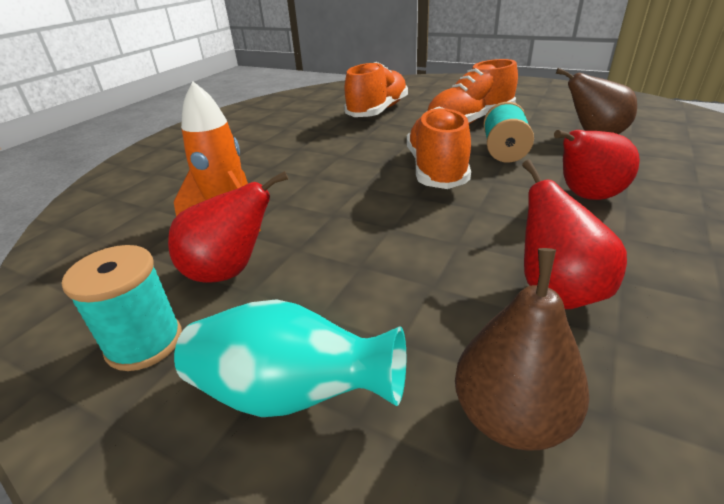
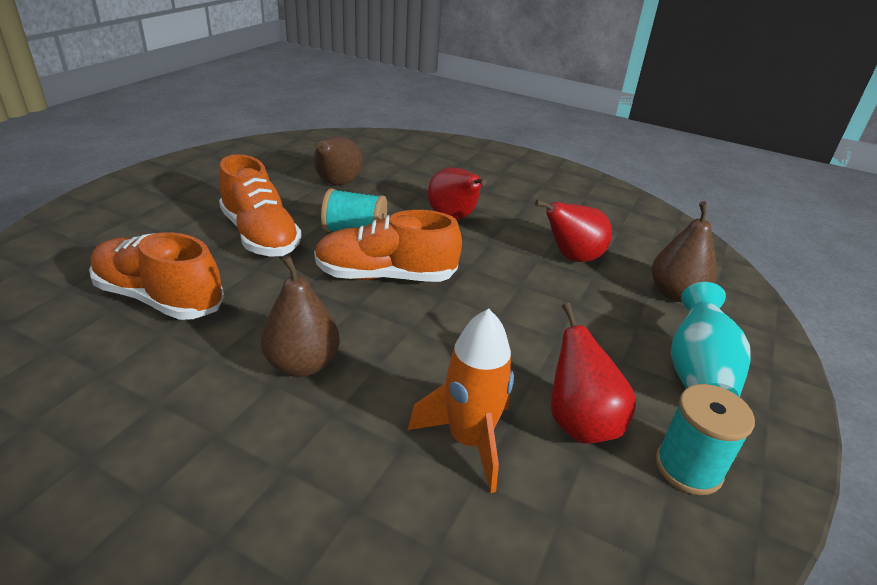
camera: 95 degrees left, 0 degrees up
none -> brown pear [261,255,340,377]

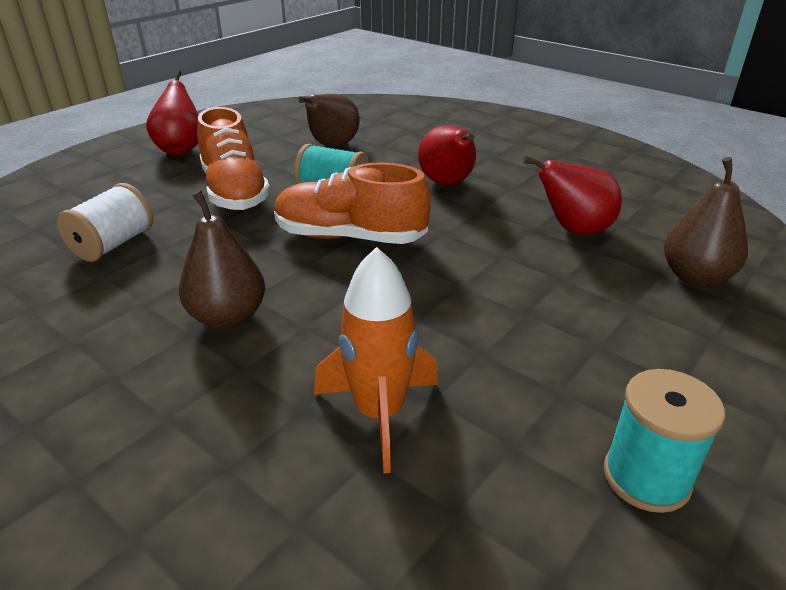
camera: 15 degrees right, 0 degrees up
orange shoe [89,232,224,320] -> white spool [57,183,153,262]
red pear [551,302,636,444] -> red pear moved to [146,70,198,155]
turquoise vase [671,282,751,397] -> none

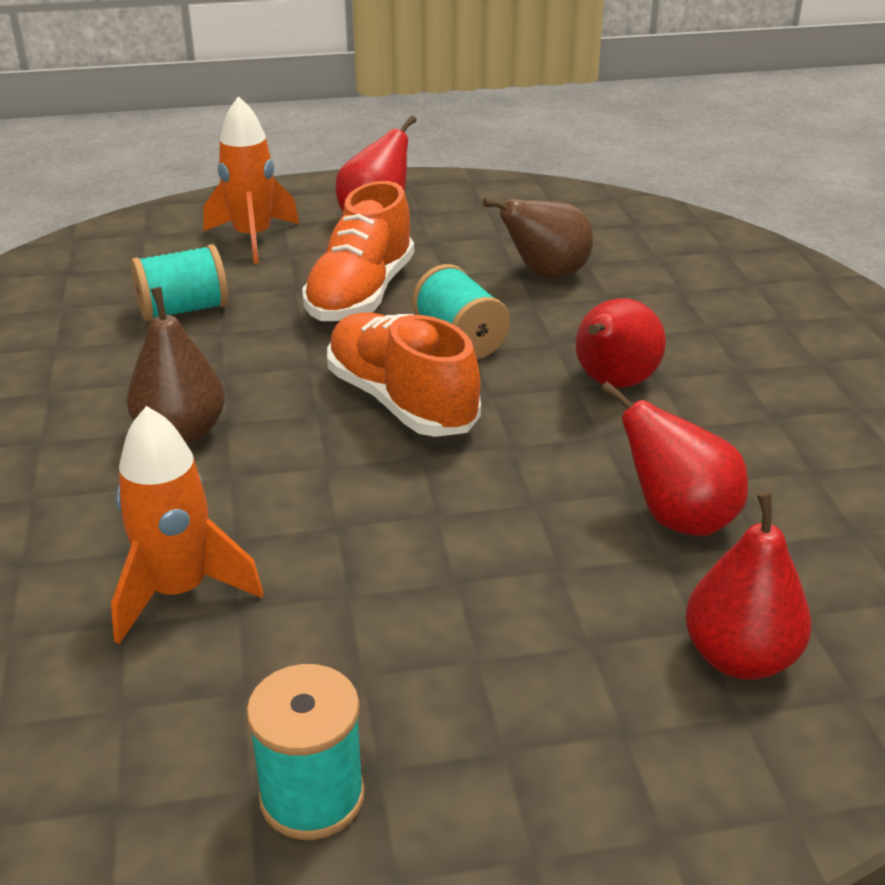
camera: 40 degrees right, 0 degrees up
white spool [57,183,153,262] -> turquoise spool [131,244,228,321]
brown pear [664,157,748,287] -> red pear [685,491,811,680]
none -> orange rocket [204,96,299,263]

